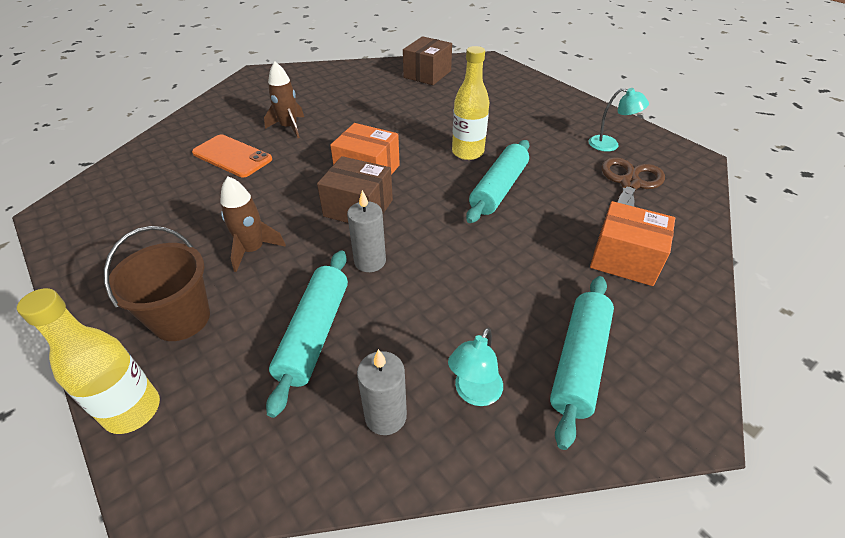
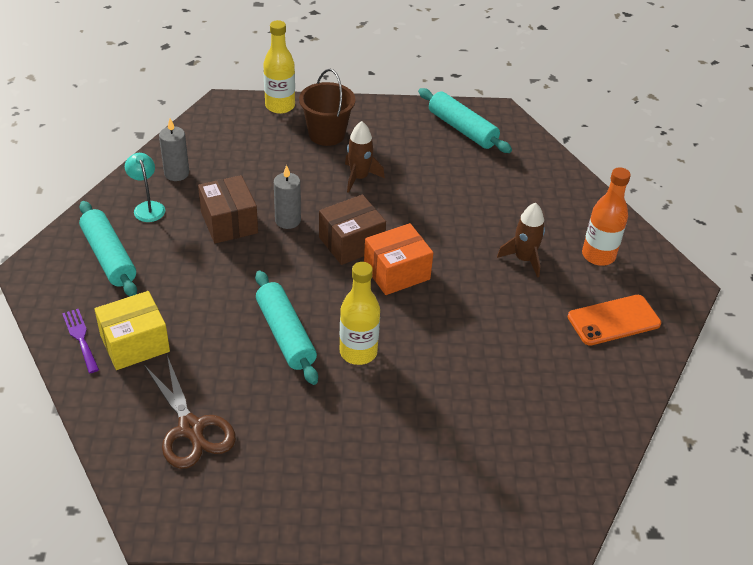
camera: 125 degrees right, 0 degrees up
orange phone [192,135,272,177] -> orange phone moved to [568,295,661,346]
turquoise rolling pin [266,250,348,418] -> turquoise rolling pin moved to [418,88,512,153]
brown box [403,36,452,85] -> brown box moved to [198,175,258,244]
turquoise lamp [589,88,649,152] -> none
orange box [590,201,675,286] -> yellow box [94,291,170,370]
none -> purple fork [62,309,99,373]
none -> orange bottle [582,167,631,266]

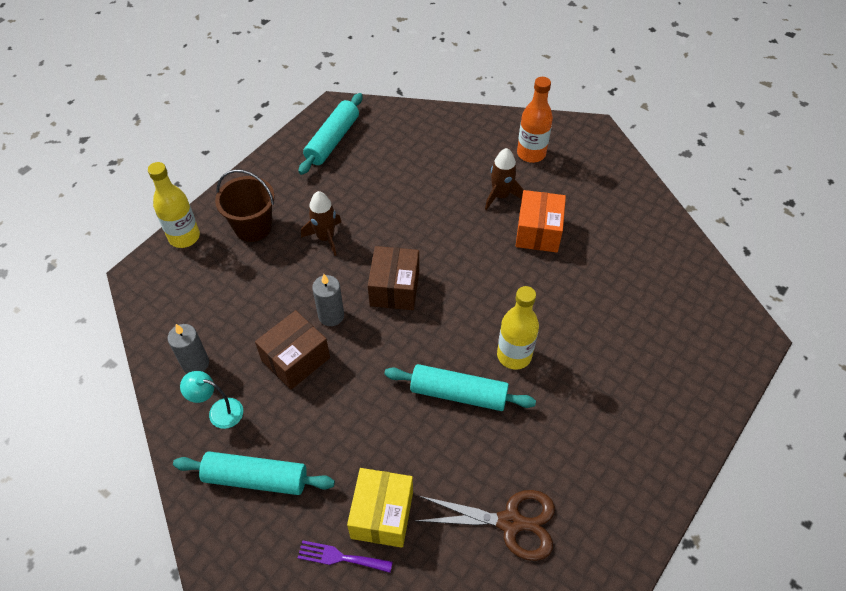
camera: 50 degrees left, 10 degrees up
brown box [198,175,258,244] -> brown box turned 60 degrees counterclockwise [255,310,330,390]
orange box [364,223,433,295] -> orange box moved to [516,190,566,252]
turquoise rolling pin [418,88,512,153] -> turquoise rolling pin turned 60 degrees counterclockwise [298,93,363,175]
orange phone [568,295,661,346] -> none

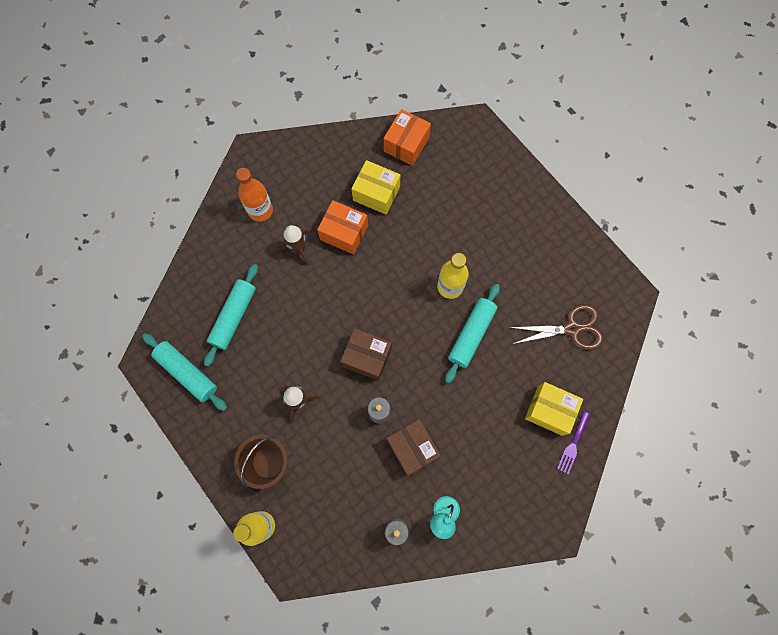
camera: 75 degrees left, 20 degrees up
turquoise rolling pin [173,451,335,495] -> turquoise rolling pin moved to [204,264,258,366]
brown scissors [415,490,555,561] -> brown scissors turned 60 degrees clockwise [509,304,604,350]
none -> yellow box [352,160,400,214]
none -> orange box [384,109,431,166]

